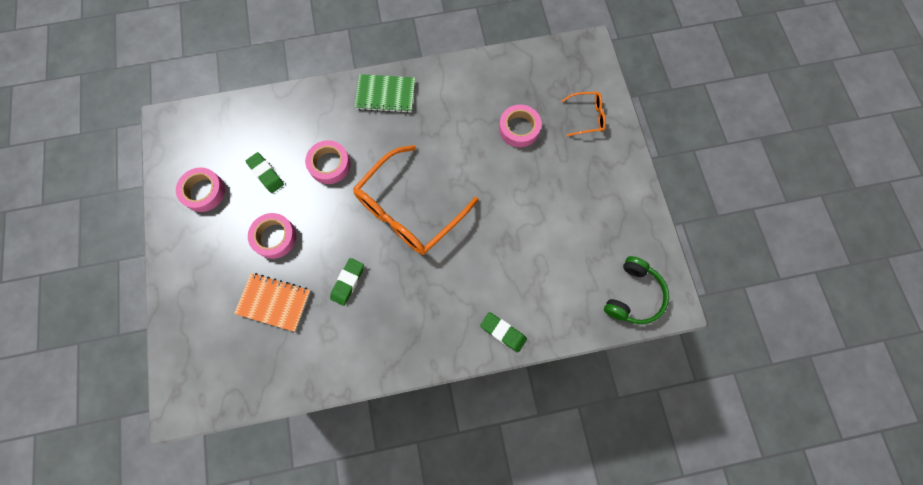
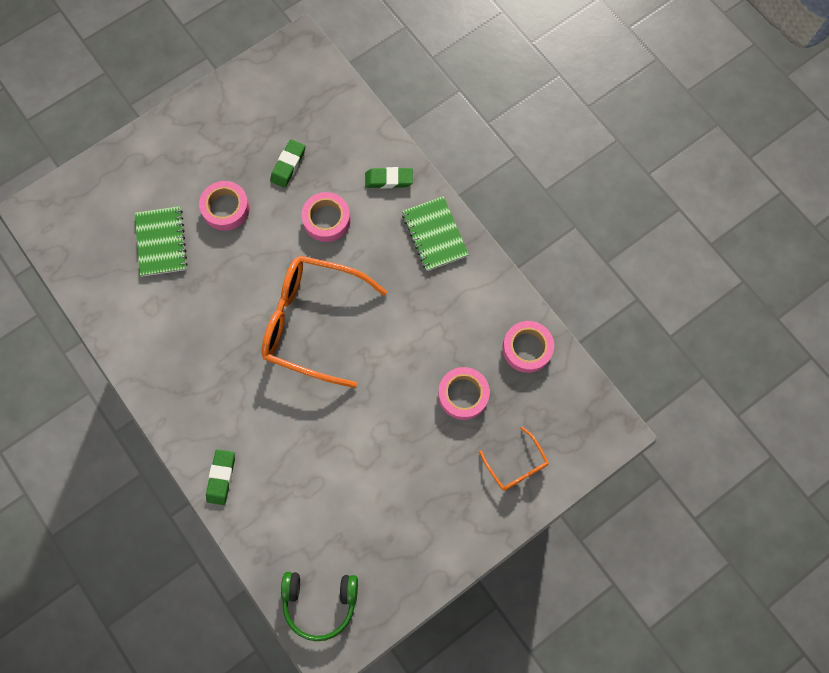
camera: 65 degrees right, 0 degrees up
pink tape [176,167,225,212] -> pink tape moved to [503,321,554,373]
orange notebook [234,273,311,332] -> green notebook [135,206,187,277]
green eraser [330,258,364,306] -> green eraser moved to [365,167,413,188]

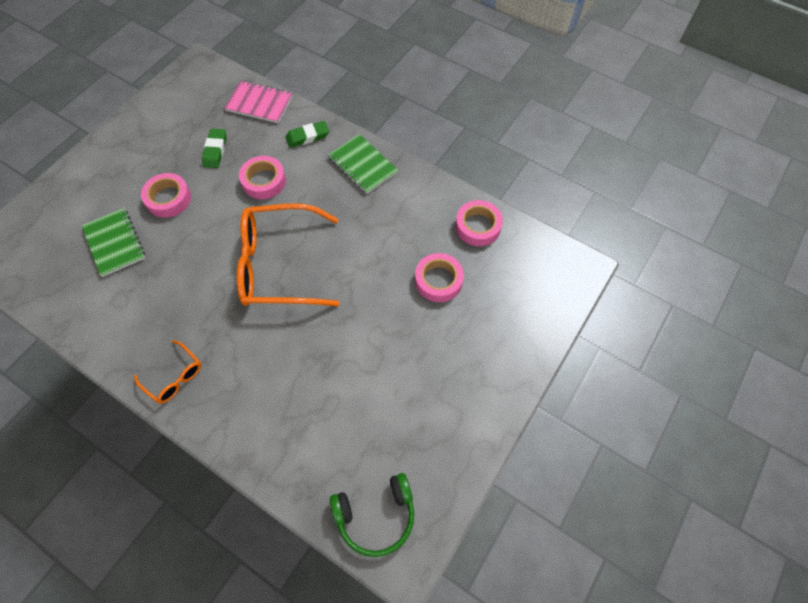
camera: 20 degrees left, 10 degrees down
green eraser [206,449,235,505] -> none
orange glasses [479,427,549,491] -> orange glasses moved to [134,340,201,404]
none -> pink notebook [224,81,293,123]

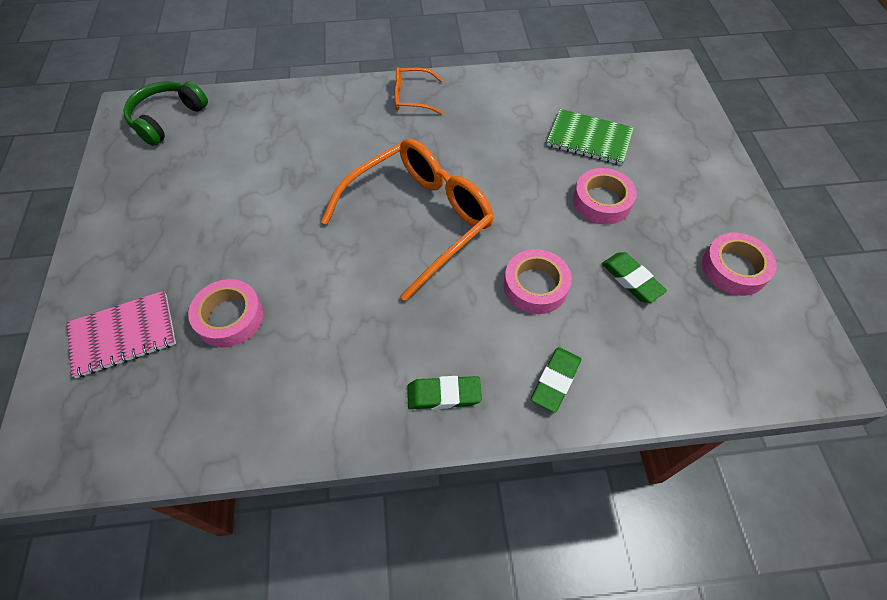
camera: 140 degrees right, 5 degrees down
pink notebook [224,81,293,123] -> pink notebook moved to [67,291,176,378]
green notebook [328,134,398,194] -> green eraser [407,376,482,409]
pink tape [455,200,503,246] -> pink tape moved to [702,233,777,296]

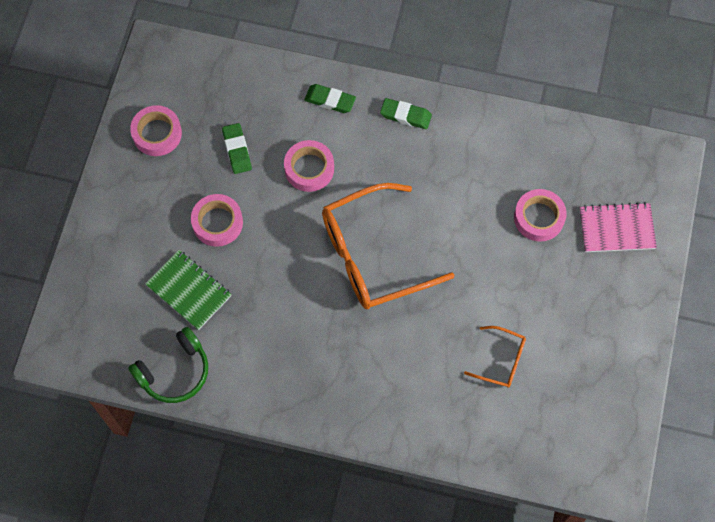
camera: 160 degrees left, 10 degrees up
green headphones [123,81,208,146] -> green headphones moved to [128,327,208,403]
orange glasses [395,67,443,114] -> orange glasses moved to [464,326,526,388]
green eraser [531,347,581,413] -> green eraser turned 60 degrees clockwise [304,84,356,113]

